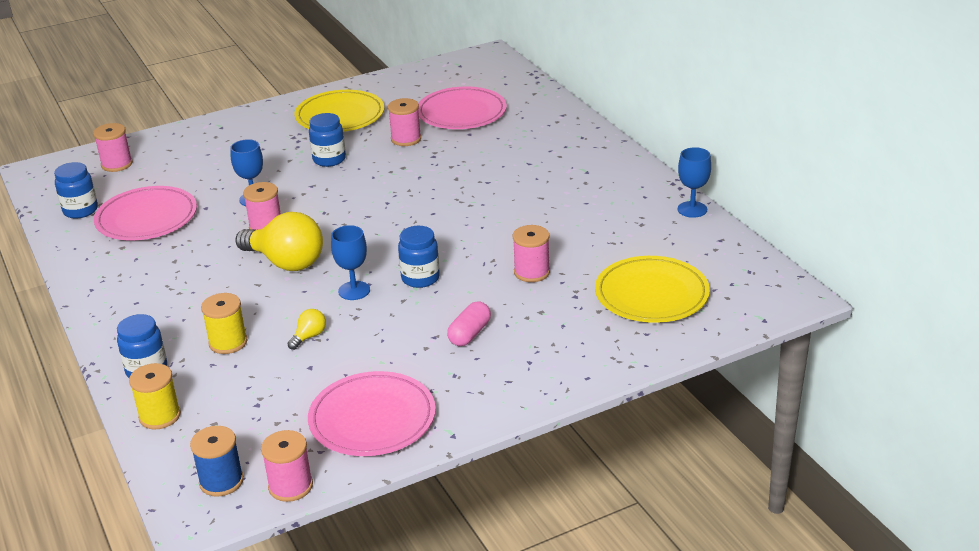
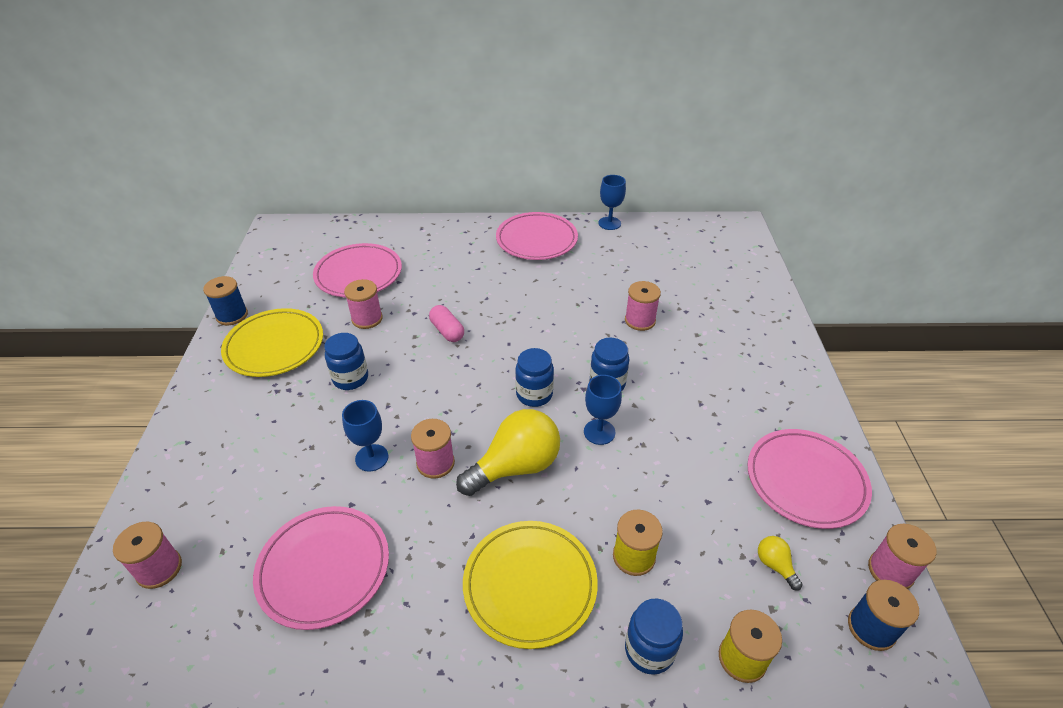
camera: 65 degrees left, 10 degrees up
blue jar [54,162,98,219] -> blue jar moved to [515,348,554,407]
yellow light bulb [287,309,326,350] -> yellow light bulb moved to [758,536,802,591]
pink capsule [447,301,491,346] -> pink capsule moved to [429,305,464,342]
yellow plate [595,256,710,323] -> yellow plate moved to [463,521,598,649]
none -> blue spool [203,276,248,325]
none -> pink plate [496,212,578,260]

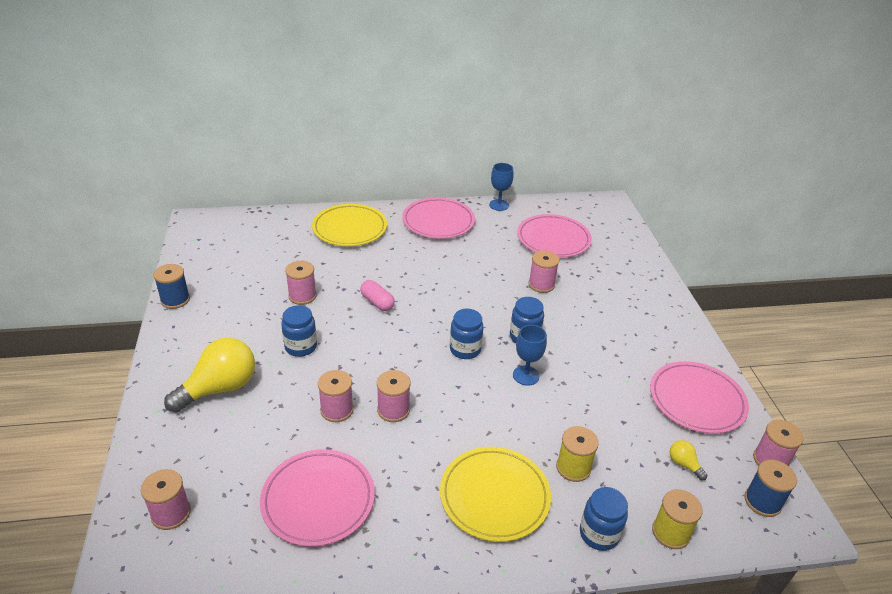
camera: 10 degrees left, 5 degrees down
yellow plate [221,308,323,377] -> yellow plate moved to [312,204,387,246]
pink plate [313,243,402,297] -> pink plate moved to [517,214,592,258]
blue goblet [342,400,389,472] -> pink spool [318,370,354,422]
yellow light bulb [456,409,560,496] -> yellow light bulb moved to [164,338,255,413]

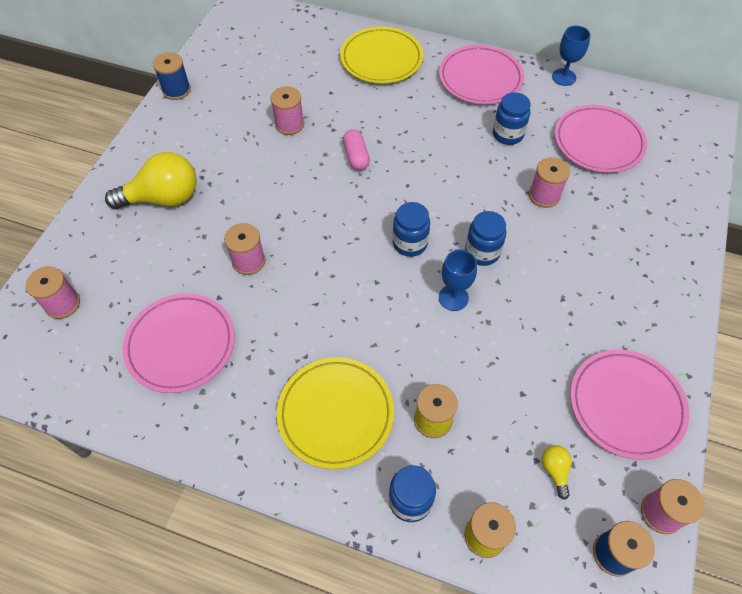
camera: 30 degrees right, 20 degrees up
blue jar [281,305,317,357] -> blue jar moved to [493,92,531,145]
pink spool [377,370,411,422] -> none

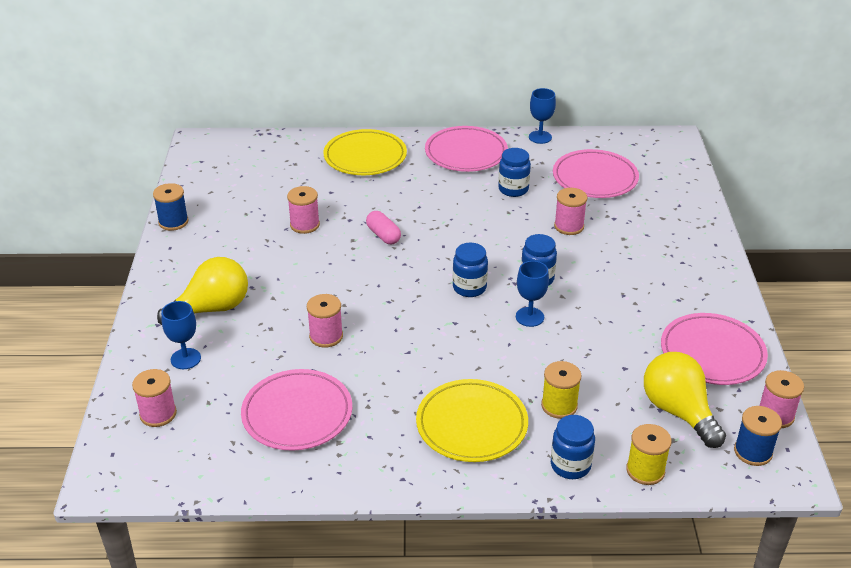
camera: 20 degrees left, 20 degrees down
yellow light bulb [541,445,572,500] -> yellow light bulb [644,352,726,448], size x2.29
none -> blue goblet [161,301,201,369]

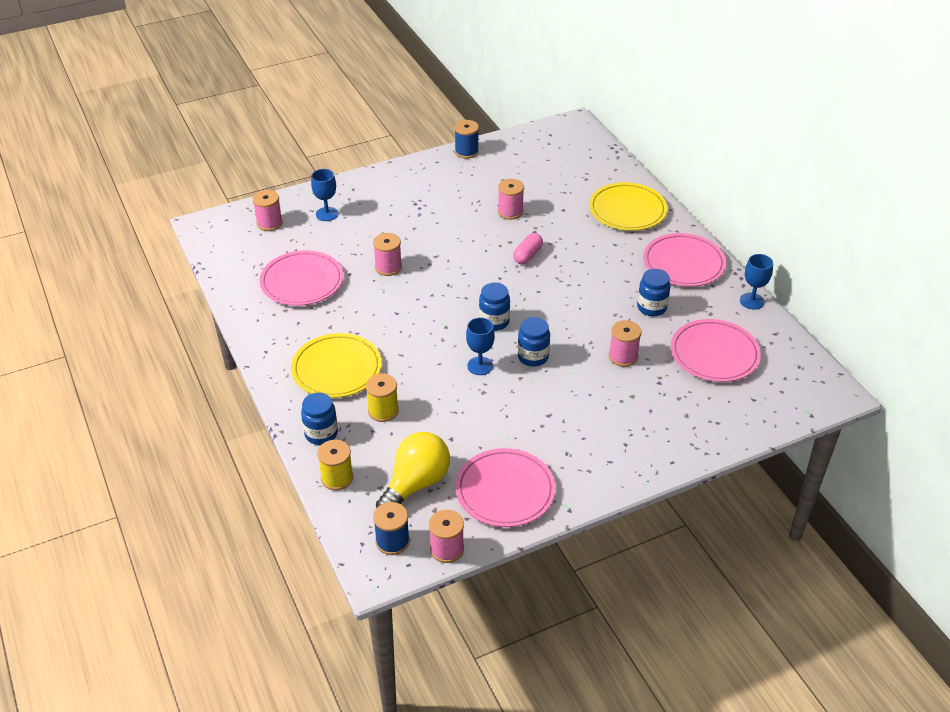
camera: 65 degrees right, 5 degrees up
yellow light bulb [157,257,248,325] -> none

